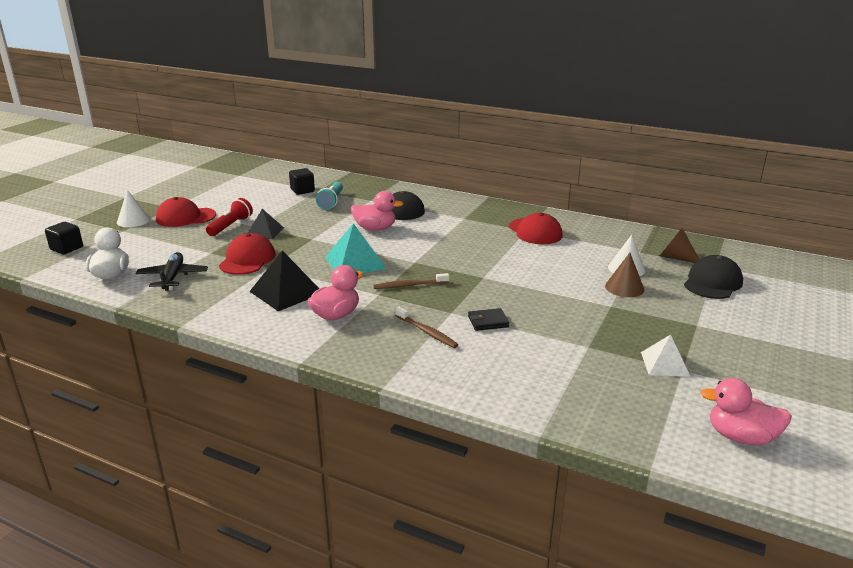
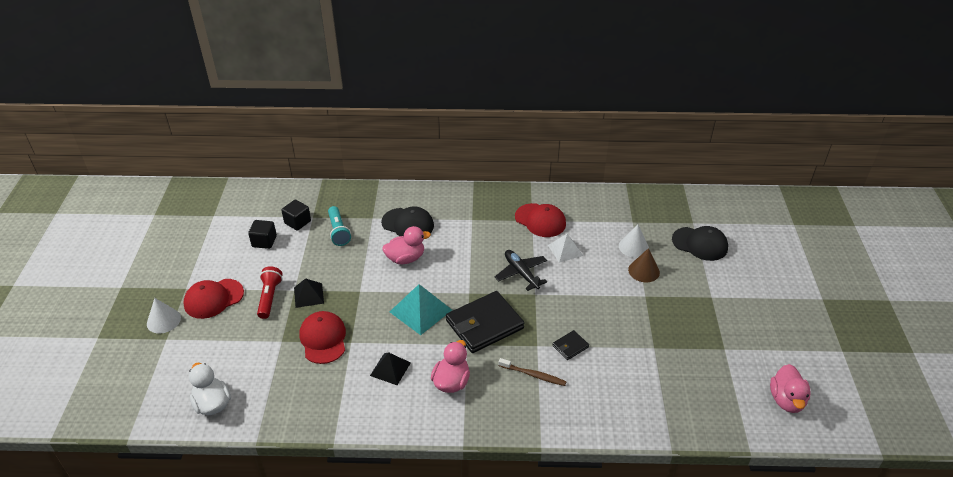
camera: 25 degrees left, 15 degrees up
black cube [45,222,83,254] -> black cube moved to [248,220,277,249]
black plane [135,252,208,291] -> black plane moved to [495,250,547,291]
black pyramid [249,251,320,311] -> black pyramid [370,352,411,385], size x0.64
brown toothbrush [373,273,449,289] -> black wallet [446,291,524,353]
white pyramid [641,335,690,377] -> white pyramid moved to [548,234,583,263]
brown cone [660,228,700,263] -> none
black cap [684,255,743,299] -> black cap turned 105 degrees clockwise [672,226,728,261]
pink duck [700,378,792,445] -> pink duck turned 75 degrees counterclockwise [770,364,811,413]

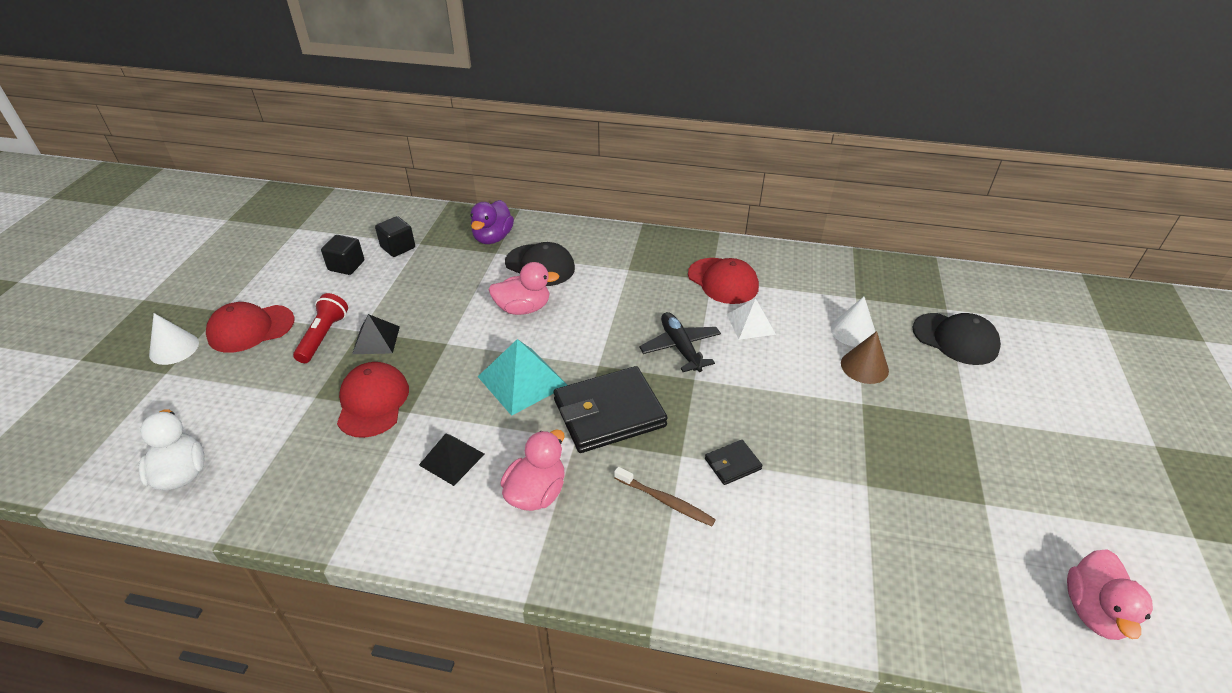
camera: 10 degrees right, 0 degrees up
turquoise flashlight [328,206,351,246] -> none
none -> purple duck [471,200,514,244]

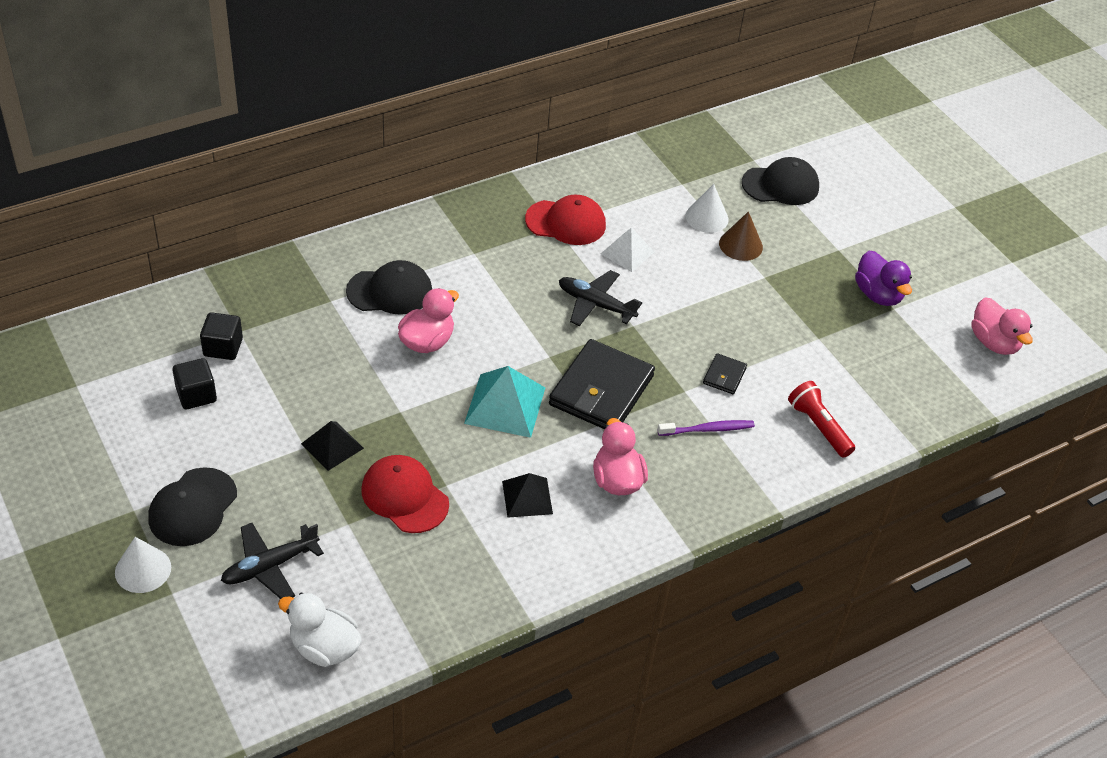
camera: 45 degrees left, 5 degrees up
red cap [206,302,295,353] -> black cap [148,467,237,546]
red flashlight [293,293,348,363] -> red flashlight moved to [788,381,855,458]
purple duck [471,200,514,244] -> purple duck moved to [855,251,912,306]
brown toothbrush [614,467,716,526] -> purple toothbrush [658,420,755,436]
none -> black plane [221,523,324,599]

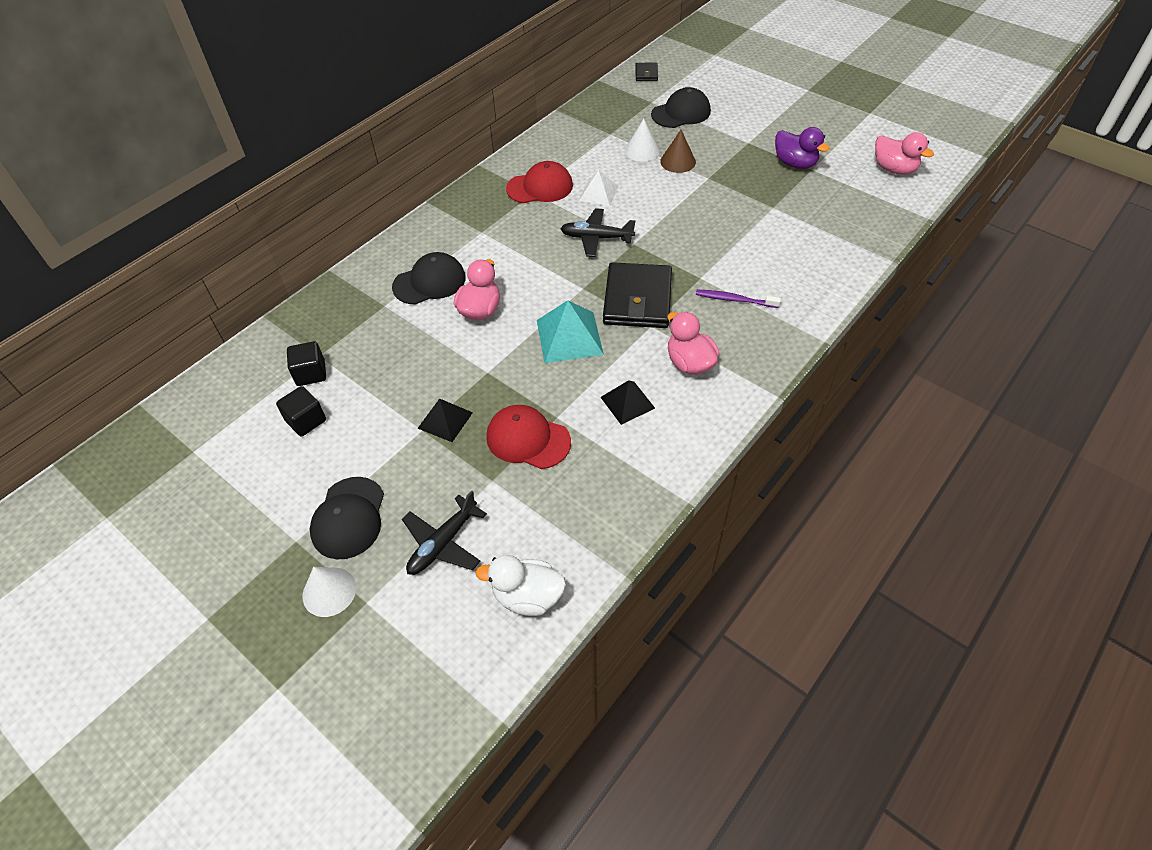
camera: 15 degrees left, 5 degrees up
purple toothbrush [658,420,755,436] -> purple toothbrush turned 135 degrees counterclockwise [696,290,781,308]
black wallet [703,353,747,394] -> black wallet moved to [635,63,658,81]
red flashlight [788,381,855,458] -> none

